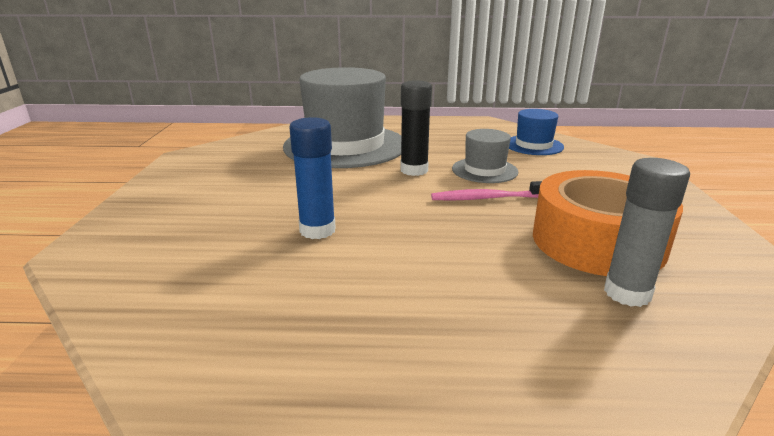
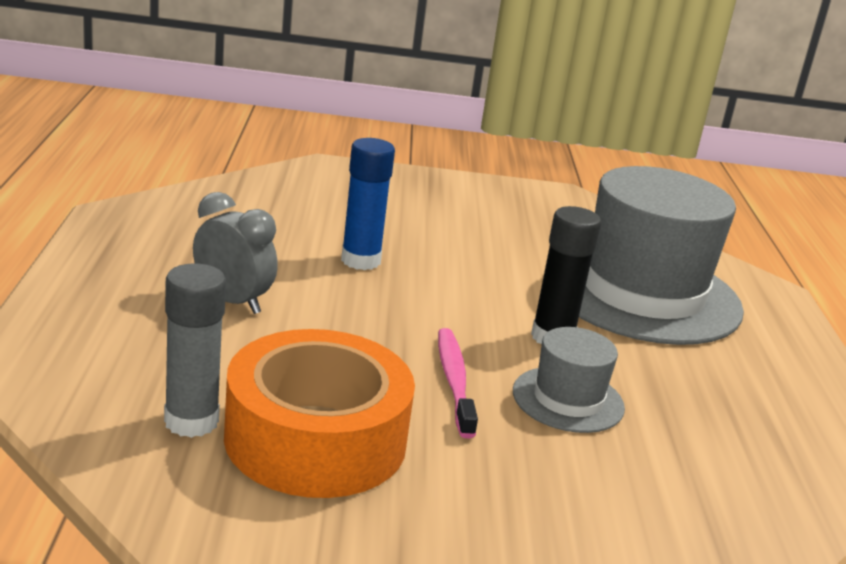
camera: 85 degrees right, 0 degrees up
blue hat [509,109,564,155] -> none
none -> grey clock [193,192,278,314]

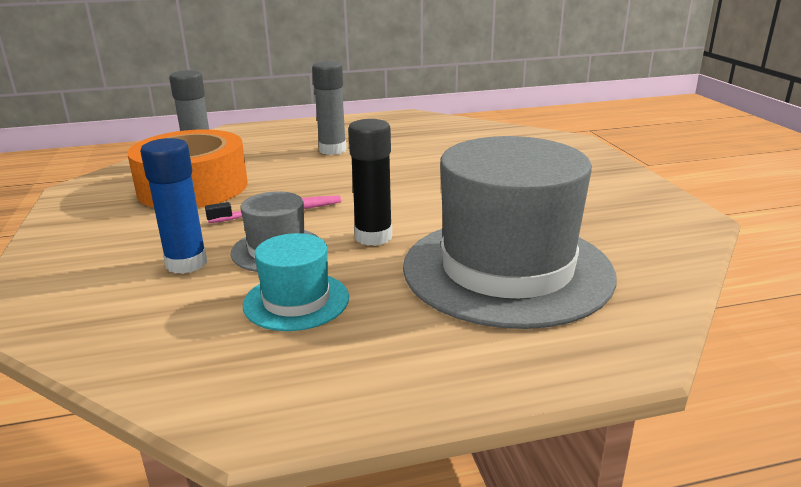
camera: 80 degrees right, 0 degrees up
grey clock [193,192,278,314] -> grey glue stick [312,61,347,155]
blue glue stick [341,138,395,270] -> blue glue stick moved to [140,138,207,274]
none -> turquoise hat [243,233,349,331]

